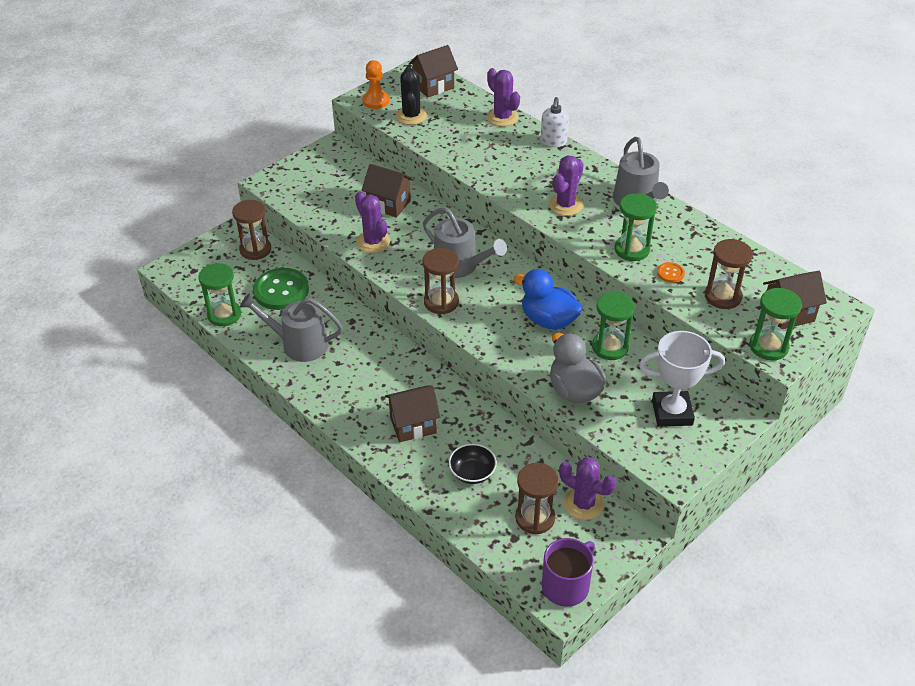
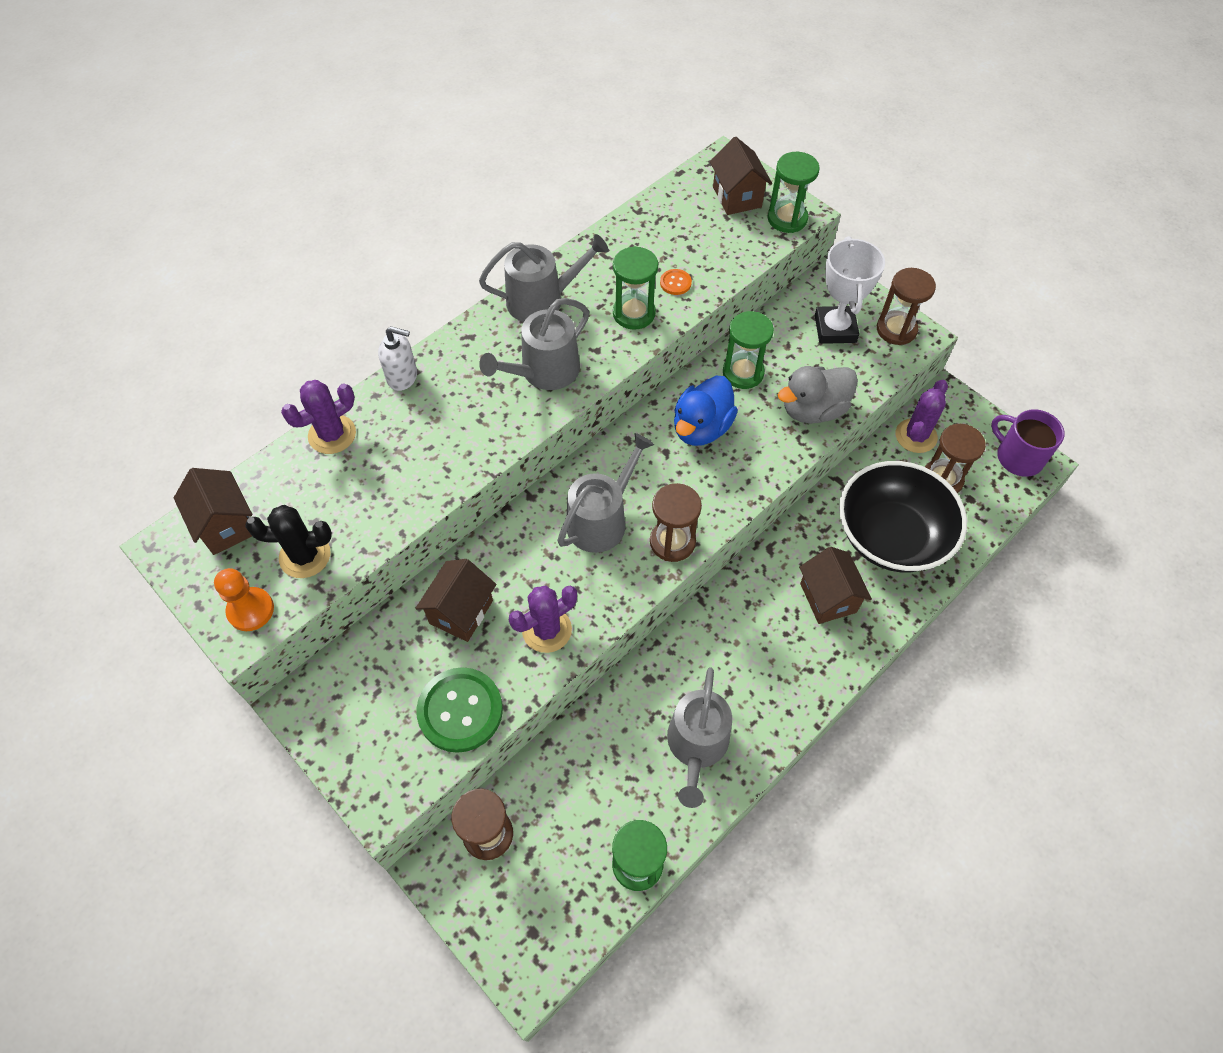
camera: 90 degrees left, 15 degrees up
green button [253,268,309,310] -> green button moved to [416,667,503,753]
black bowl [449,444,497,484] -> black bowl [839,461,967,572], size x2.28
purple cactus [549,155,584,216] -> grey watering can [479,298,589,390]
brown hourglass [705,239,753,309] -> brown hourglass moved to [877,268,936,345]

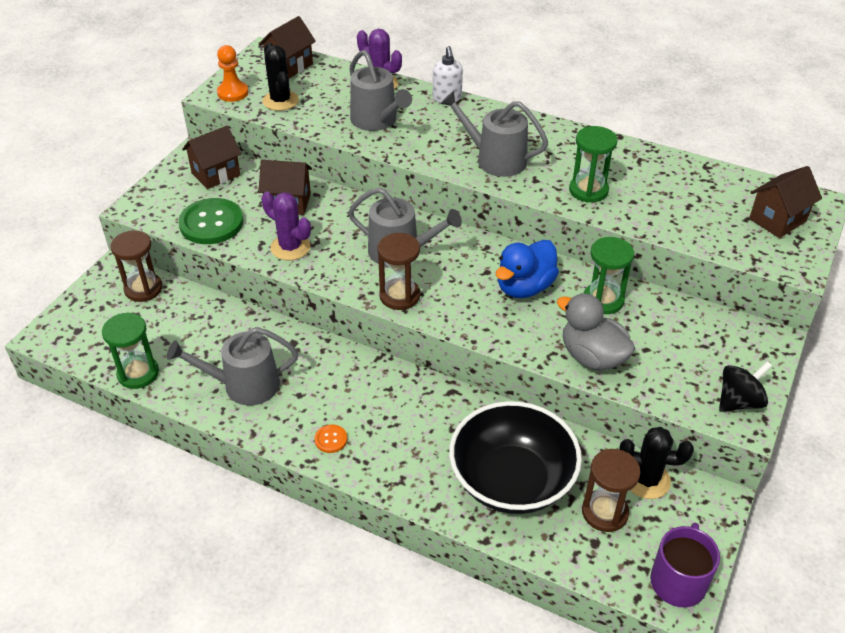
camera: 70 degrees right, 15 degrees down
grey watering can [479,234,609,322] -> grey watering can moved to [350,50,412,131]
orange button [660,269,692,295] -> orange button moved to [314,425,347,453]
blue duck [674,376,738,446] -> blue duck turned 60 degrees counterclockwise [496,240,559,298]
green hourglass [768,152,820,233] -> none
brown house [799,547,872,624] -> brown house moved to [182,126,241,189]
white trophy [815,236,885,344] -> none
brown hourglass [877,268,936,345] -> black spinning top [719,361,772,412]
purple cactus [895,380,948,453] -> black cactus [619,427,694,499]

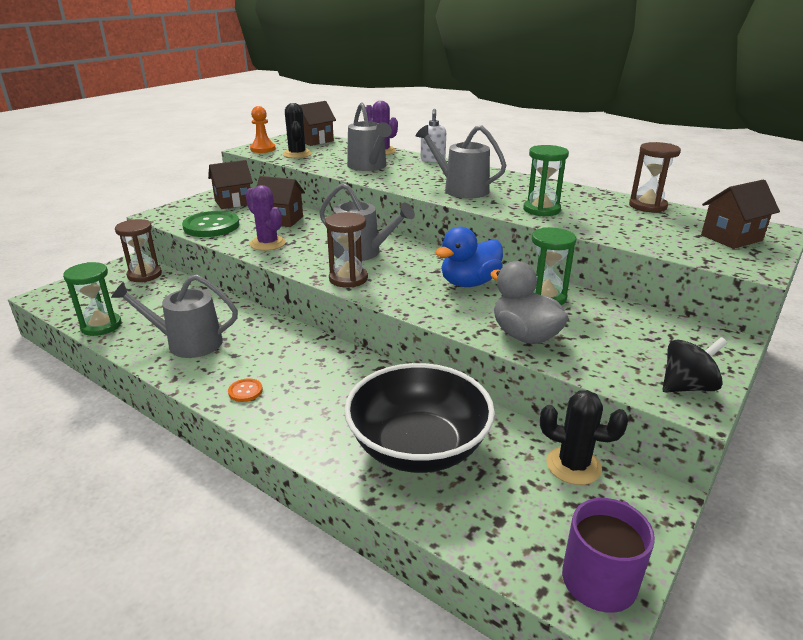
camera: 10 degrees right, 15 degrees down
brown hourglass [582,449,641,532] -> brown hourglass moved to [629,142,681,213]

